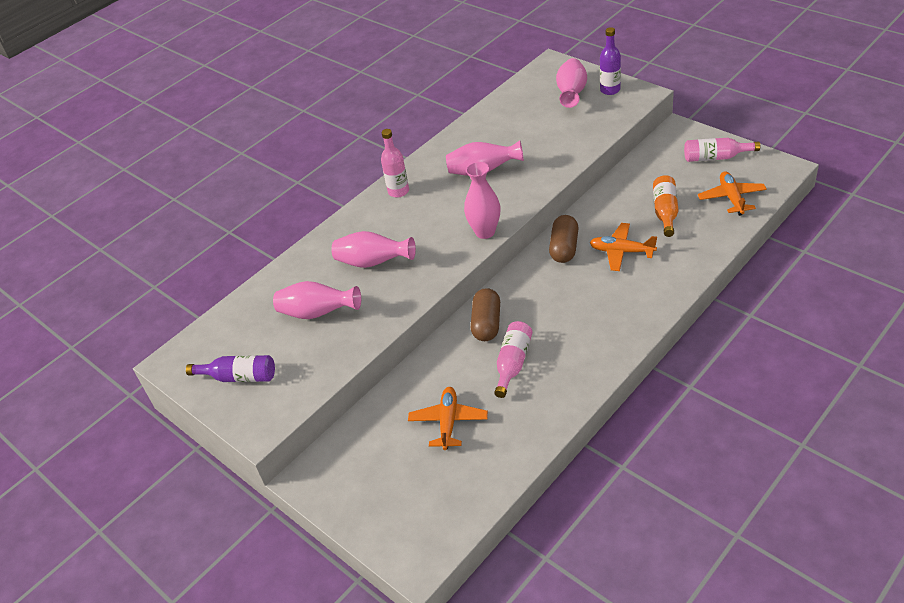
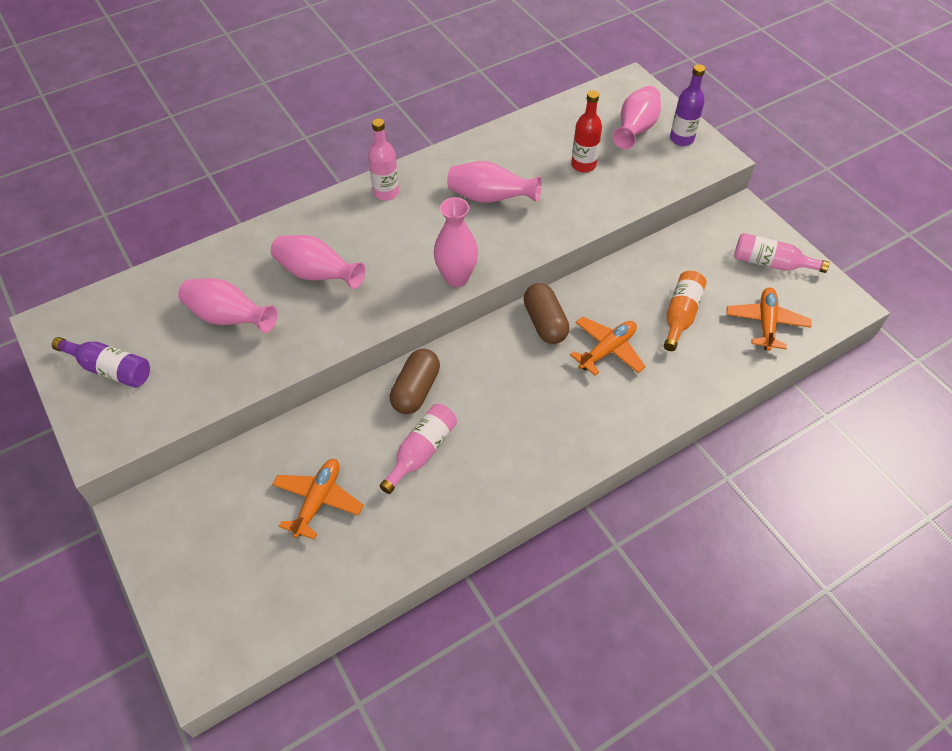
camera: 10 degrees right, 10 degrees up
brown capsule [549,215,579,263] -> brown capsule turned 45 degrees counterclockwise [524,283,570,344]
orange plane [590,223,657,271] -> orange plane turned 105 degrees clockwise [570,317,646,376]
none -> red bottle [571,91,602,172]

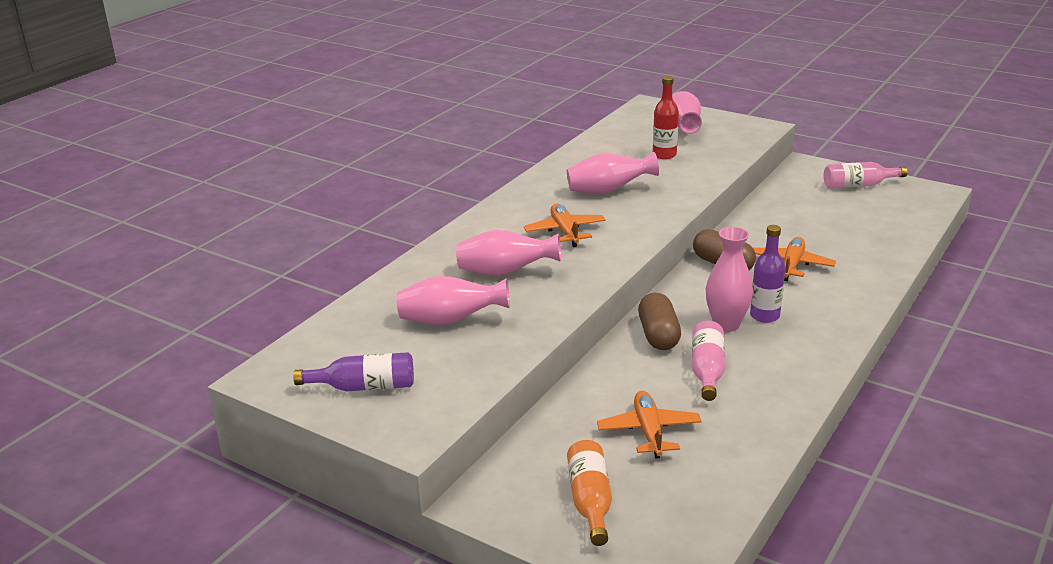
camera: 25 degrees left, 25 degrees down
pink bottle [368,119,399,201] -> none
pink vase [434,197,478,287] -> pink vase moved to [706,227,753,332]
orange bottle [664,271,706,351] -> orange bottle moved to [567,440,612,546]
purple bottle [670,64,705,146] -> purple bottle moved to [750,225,785,323]
orange plane [726,288,811,351] -> orange plane moved to [524,203,606,247]

